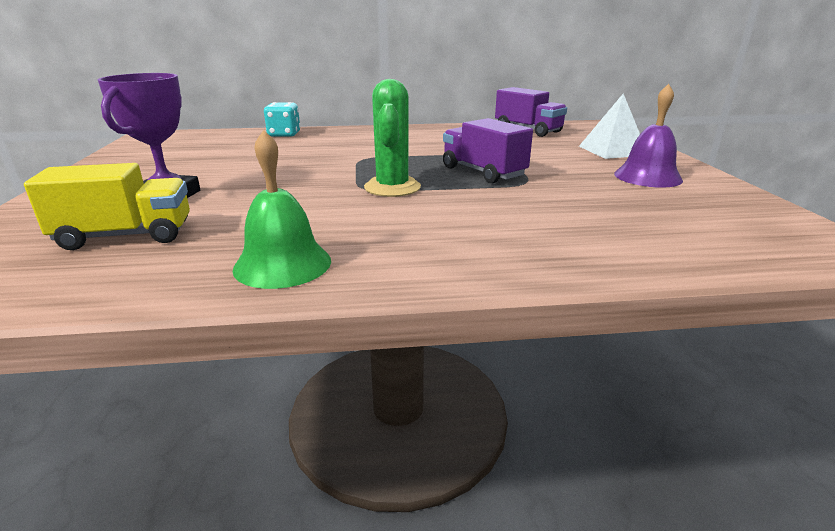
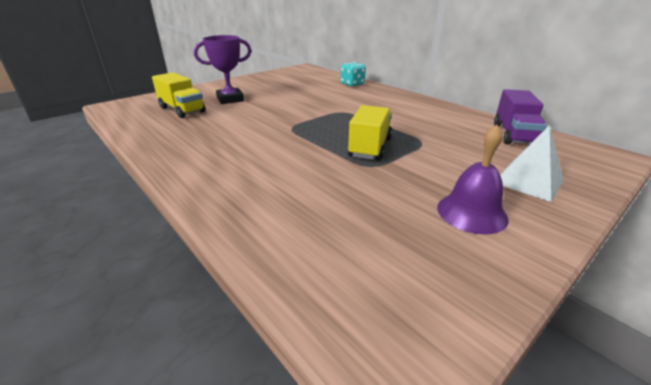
camera: 55 degrees right, 5 degrees up
green bell [233,130,331,289] -> none
green cactus [364,79,421,197] -> none
purple truck [443,118,533,183] -> yellow truck [348,105,392,161]

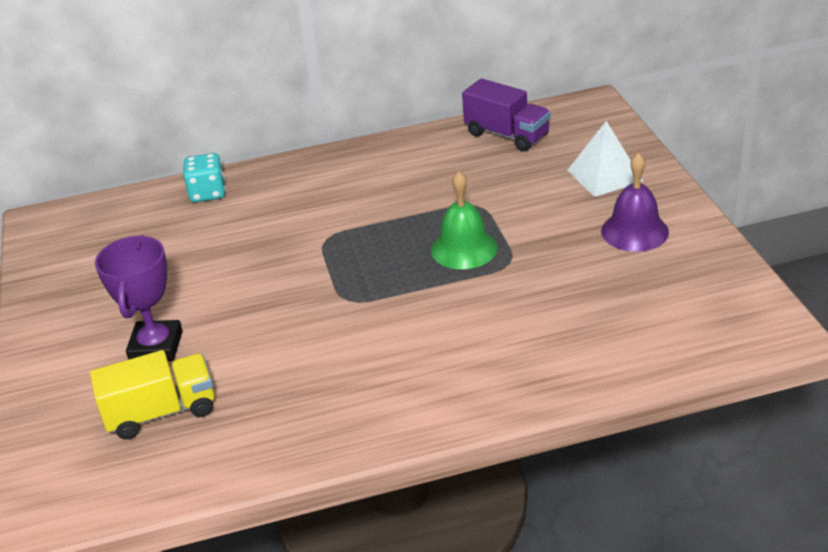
camera: 60 degrees left, 5 degrees up
yellow truck [348,105,392,161] -> green bell [431,171,498,269]

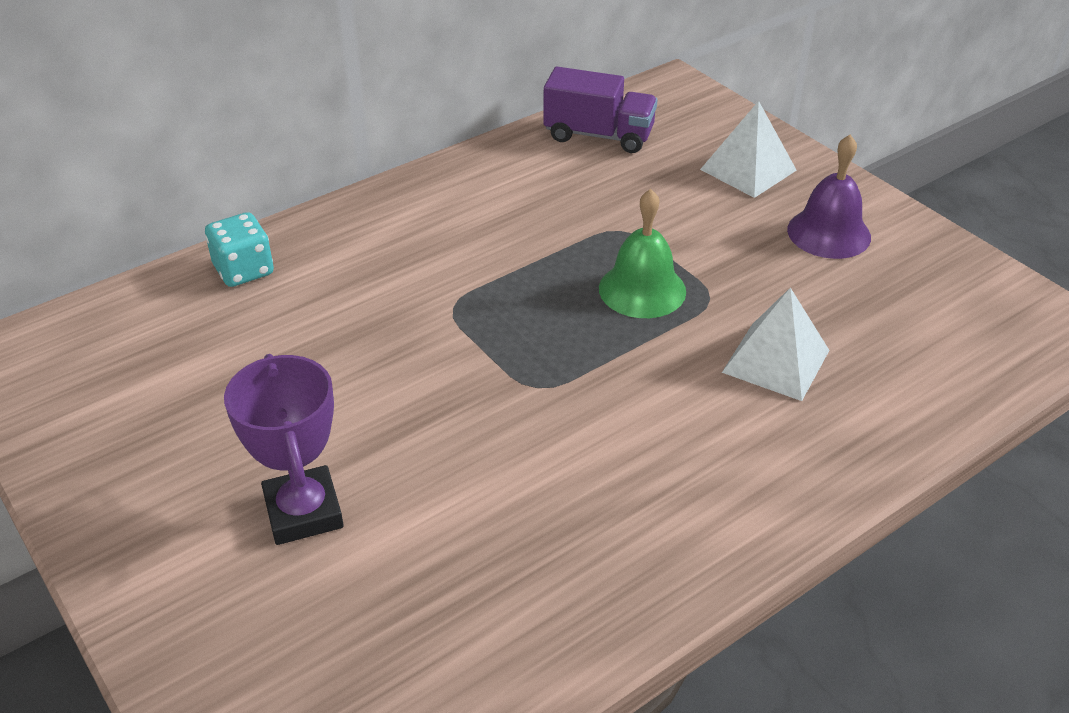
camera: 25 degrees left, 5 degrees up
yellow truck [90,350,215,440] -> none
none -> white pyramid [722,287,830,401]

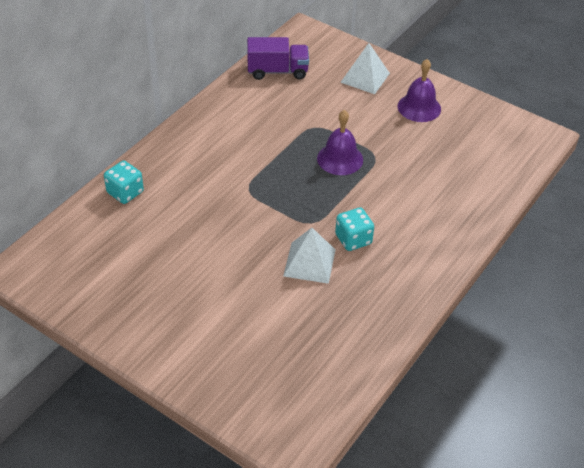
camera: 20 degrees left, 5 degrees up
purple trophy [224,354,344,545] -> none
green bell [599,189,686,318] -> purple bell [317,110,363,175]
white pyramid [722,287,830,401] -> white pyramid moved to [283,228,336,284]
none -> turquoise dice [335,207,374,251]

